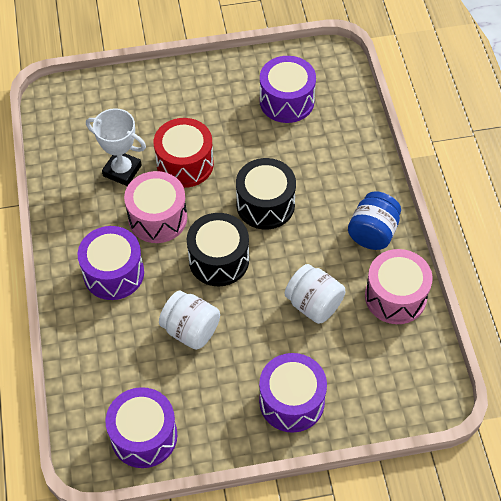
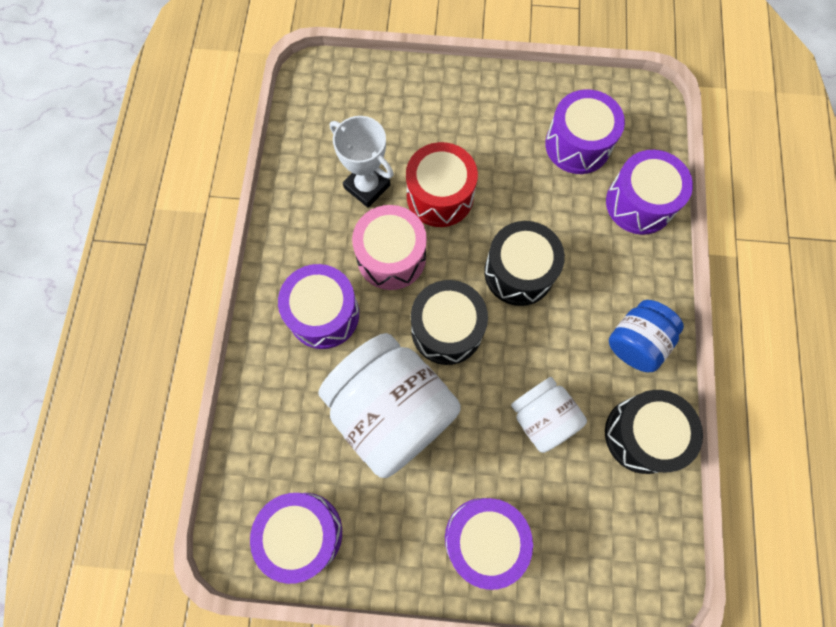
camera: 15 degrees right, 15 degrees up
white jar [159,291,220,350] -> white jar [318,333,461,478], size x1.83
pink drum [365,249,433,324] -> black drum [605,390,703,474]
none -> purple drum [606,150,693,235]

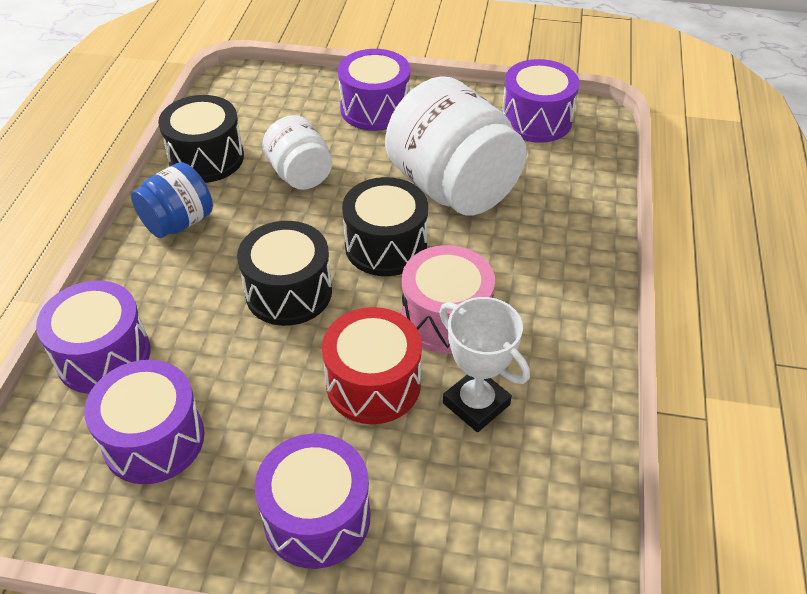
camera: 175 degrees left, 25 degrees down
purple drum [278,264,359,349] -> purple drum moved to [254,433,371,569]

